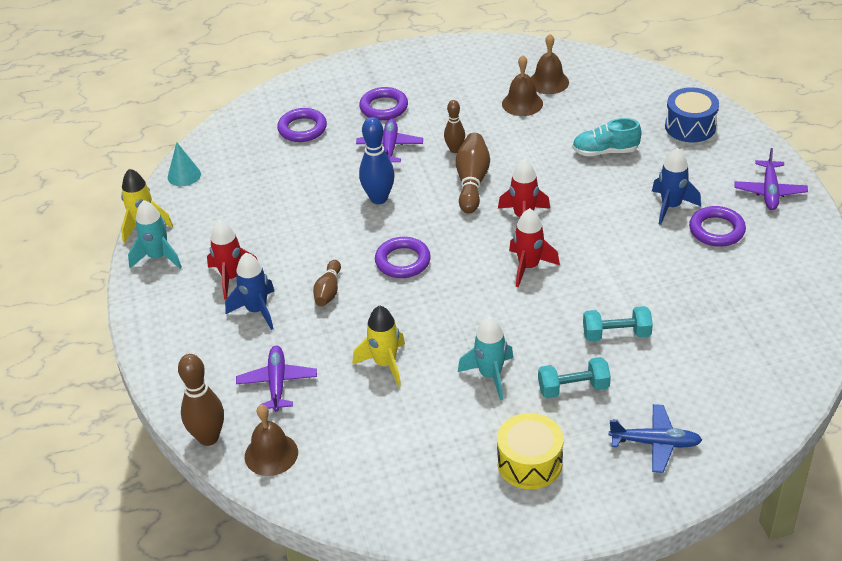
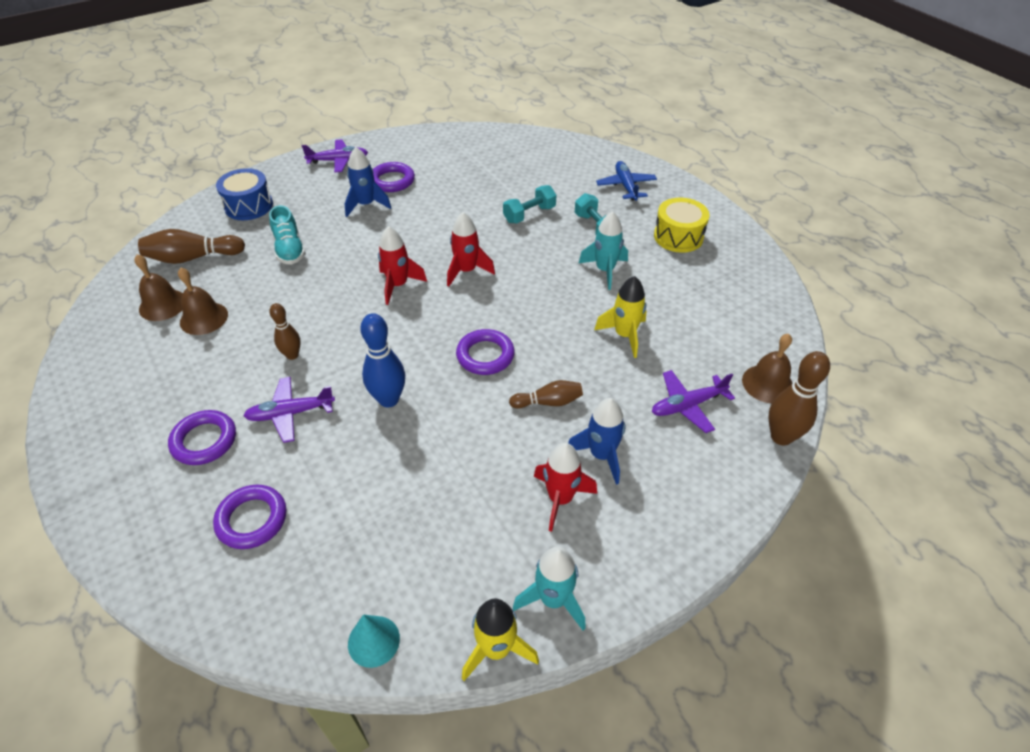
camera: 110 degrees left, 5 degrees up
brown bowling pin [456,133,490,214] -> brown bowling pin moved to [138,229,245,264]
turquoise dumbbell [583,306,653,341] -> turquoise dumbbell turned 75 degrees clockwise [503,185,556,223]

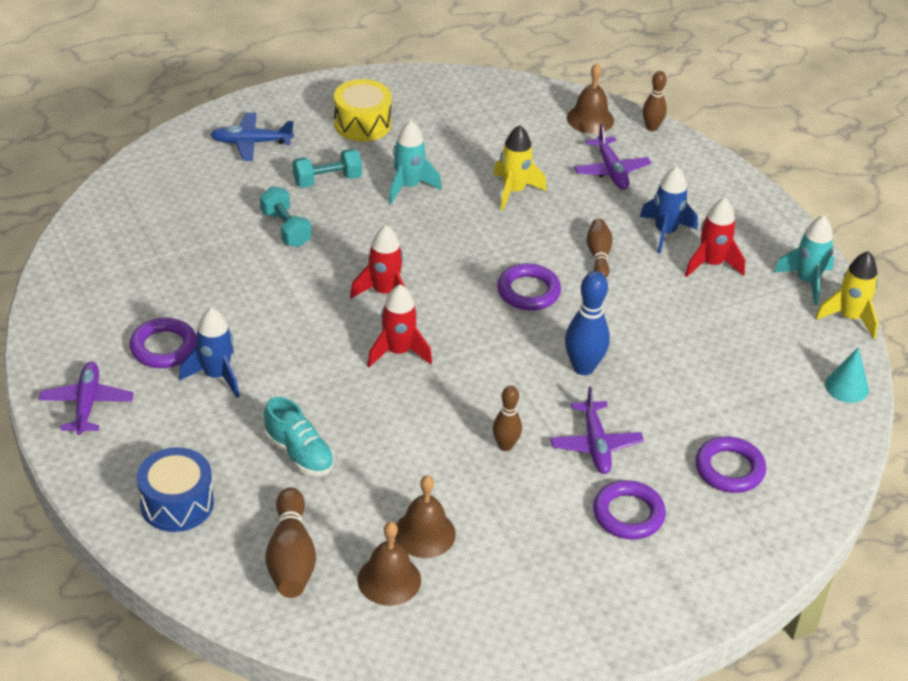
camera: 85 degrees left, 5 degrees down
turquoise shoe [269,205,306,265] -> turquoise shoe turned 60 degrees clockwise [264,397,334,476]
brown bowling pin [769,351,830,446] -> brown bowling pin [643,71,667,131], size x0.63

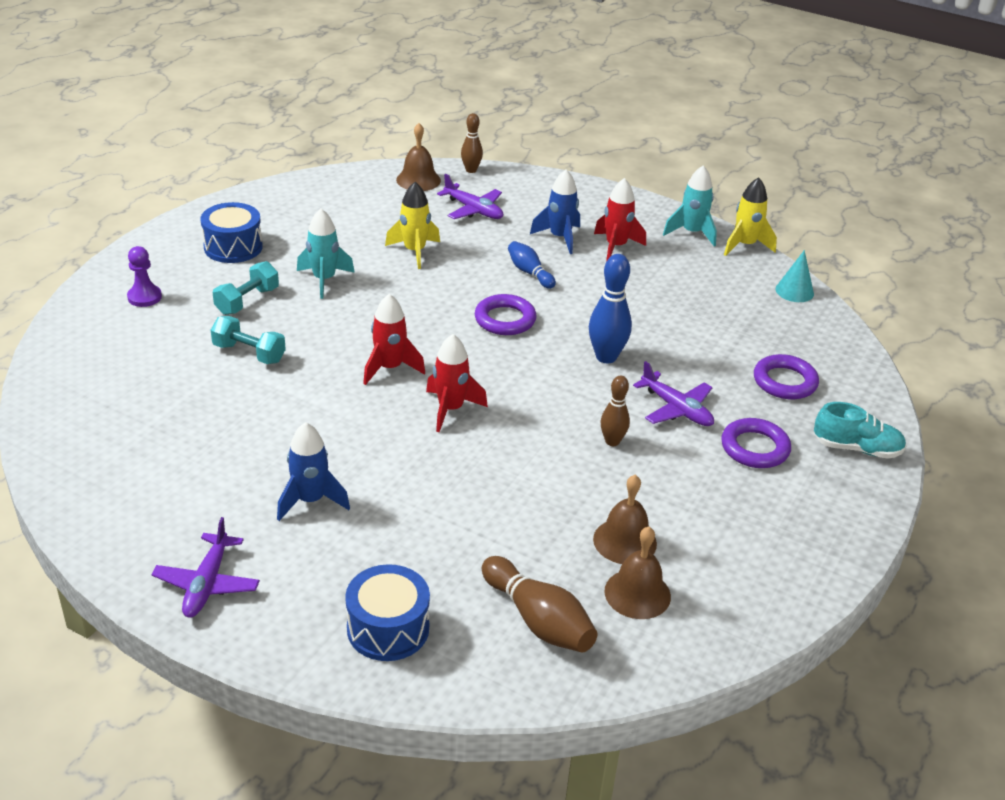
camera: 35 degrees left, 5 degrees down
purple plane [39,362,133,435] -> purple plane turned 135 degrees counterclockwise [151,517,260,618]
purple ring [130,318,197,368] -> none
blue plane [210,112,294,161] -> purple pawn [127,246,162,307]
turquoise shoe [264,397,334,476] -> turquoise shoe moved to [814,402,906,459]
yellow drum [334,79,392,142] -> blue drum [200,202,263,263]
brown bowling pin [587,218,613,278] -> blue bowling pin [508,241,556,289]

